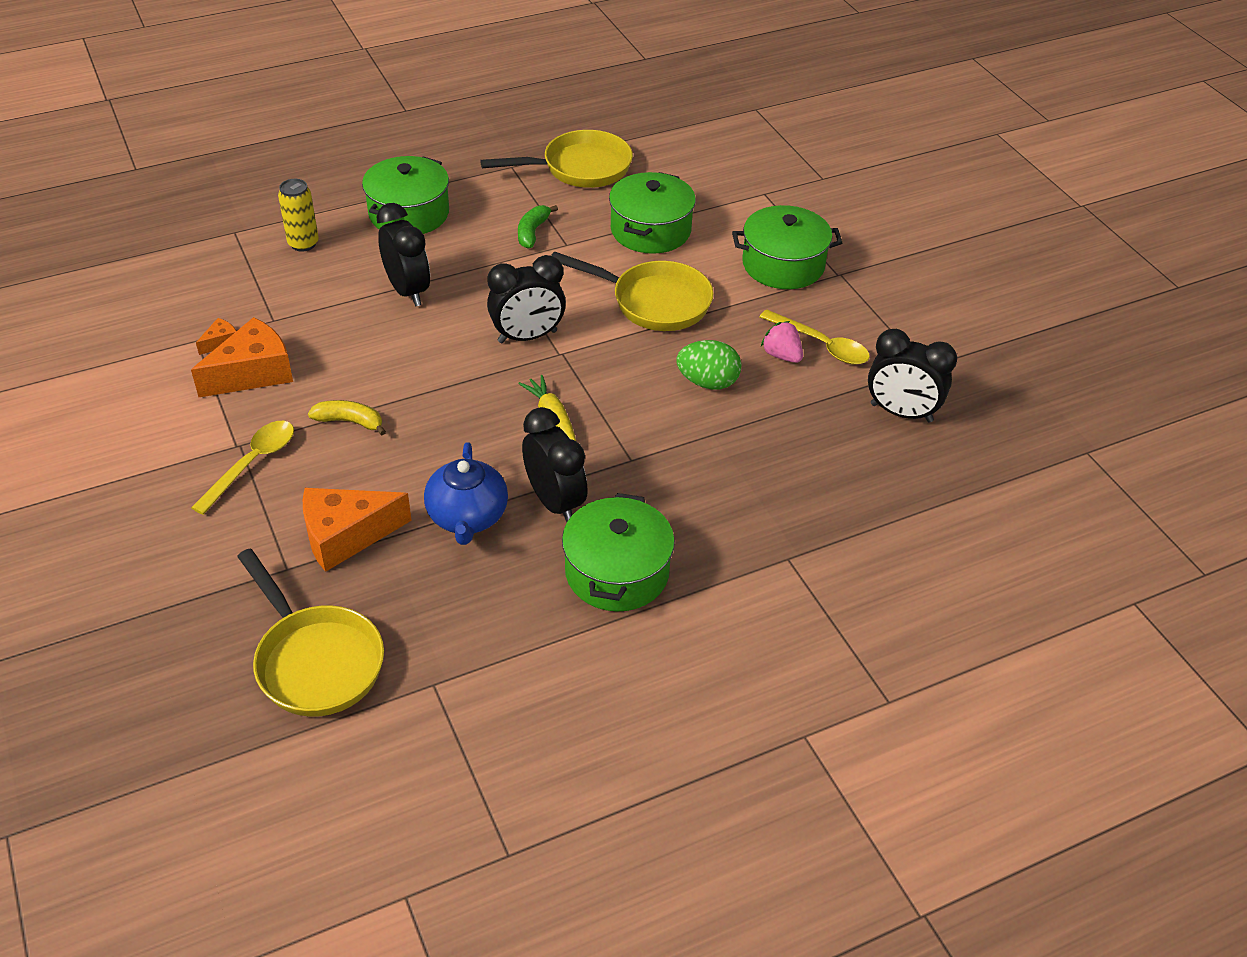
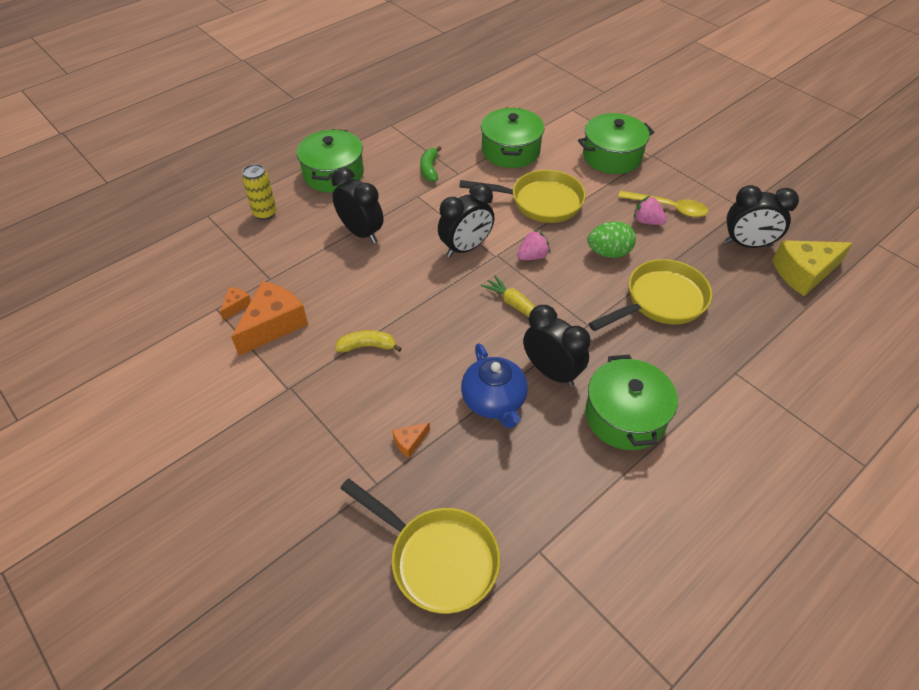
camera: 15 degrees left, 5 degrees up
yellow spoon [191,421,294,515] -> none
orange cheese [303,488,412,572] -> orange cheese [392,422,430,458], size x0.45
yellow pan [480,130,633,188] -> yellow pan moved to [588,259,712,331]
none -> pink strawberry [517,230,551,260]
none -> yellow cheese [772,240,853,296]

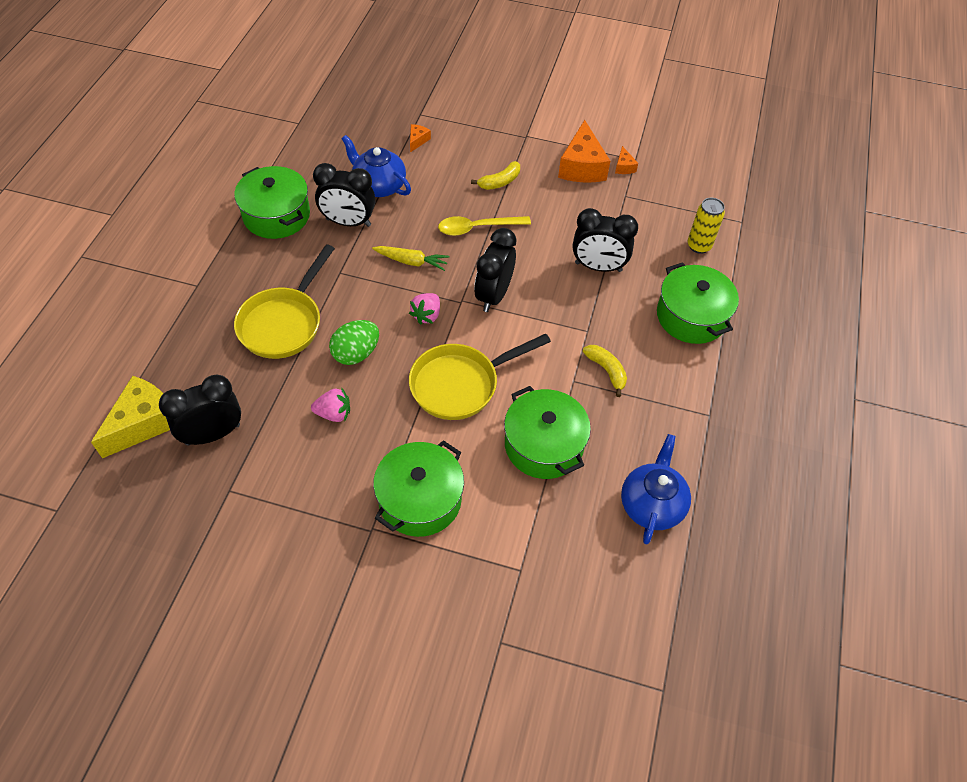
camera: 145 degrees right, 5 degrees up
yellow pan [340,478,500,614] -> none
green banana [420,146,442,182] -> yellow banana [583,345,627,397]
yellow spoon [618,191,708,217] -> yellow spoon moved to [438,216,531,236]
none -> blue teapot [621,434,691,545]

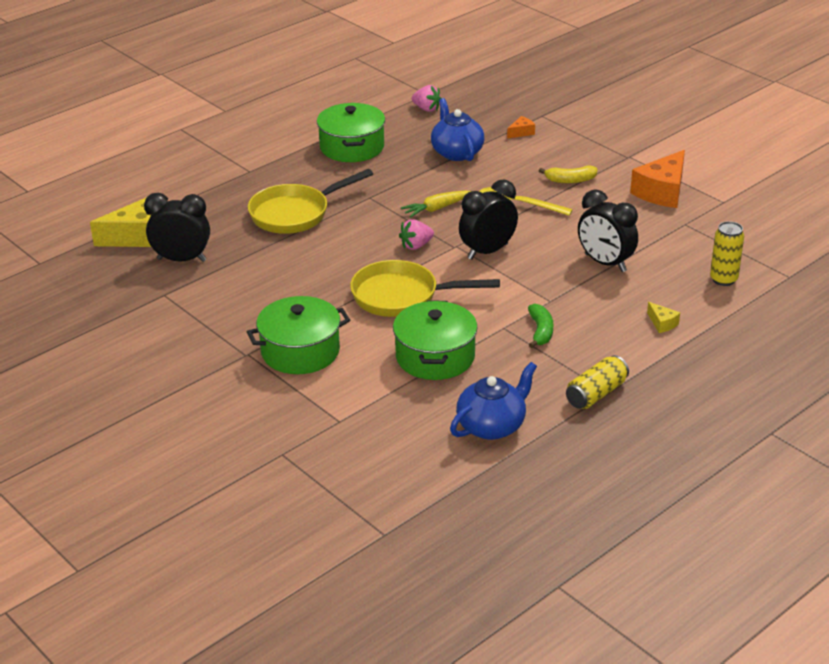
camera: 35 degrees right, 20 degrees down
pink strawberry [311,387,350,422] -> pink strawberry moved to [411,85,441,112]
black clock [313,163,375,227] -> none
green egg [329,320,379,365] -> none
yellow carrot [372,246,450,271] -> yellow carrot turned 105 degrees clockwise [401,191,471,218]
yellow banana [583,345,627,397] -> green banana [528,304,553,348]
orange cheese [615,146,638,174] -> none
green pot [657,262,739,344] -> yellow cheese [647,302,680,333]
none -> yellow can [566,355,629,409]

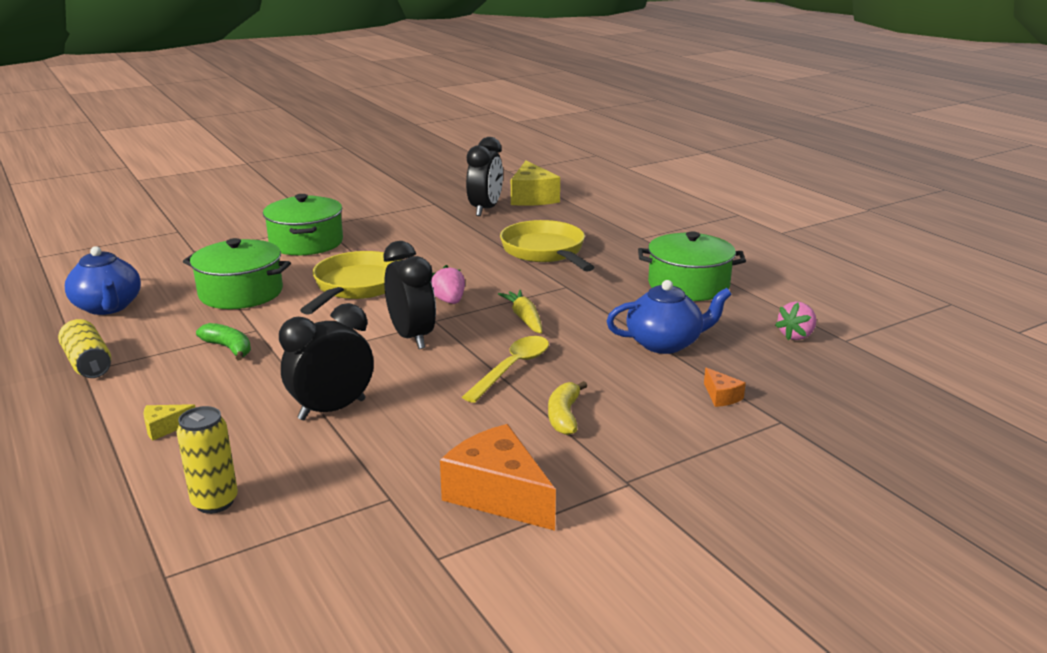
camera: 100 degrees right, 10 degrees down
green banana [528,304,553,348] -> green banana turned 150 degrees counterclockwise [196,323,251,360]

